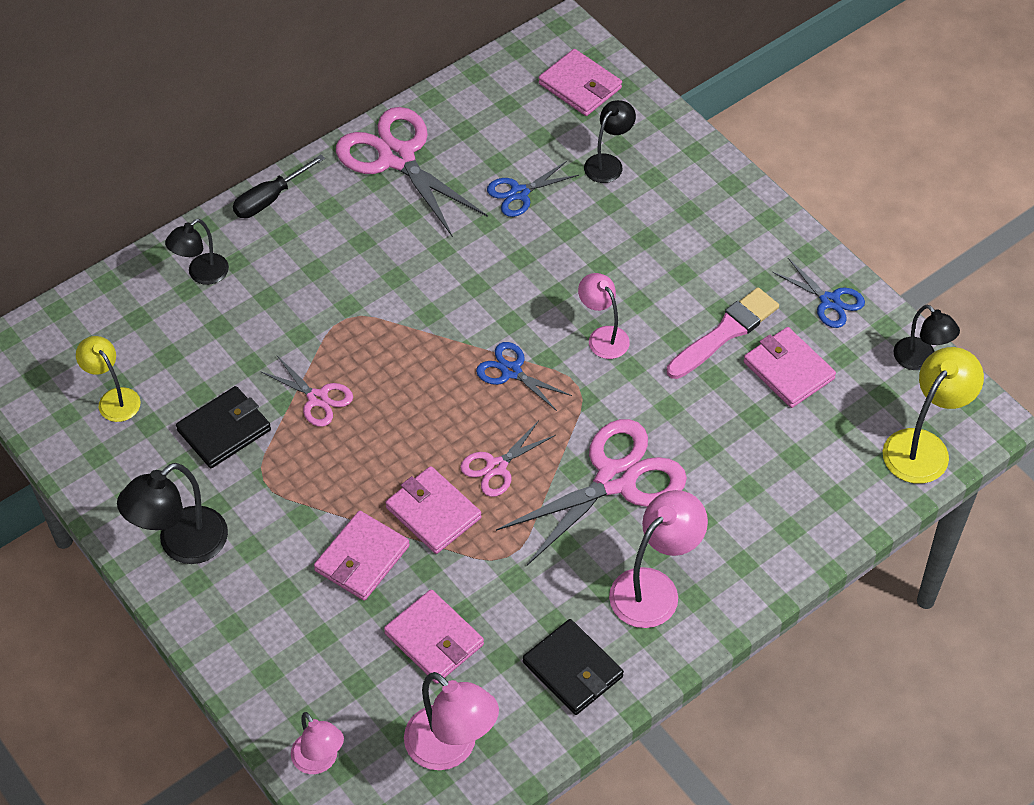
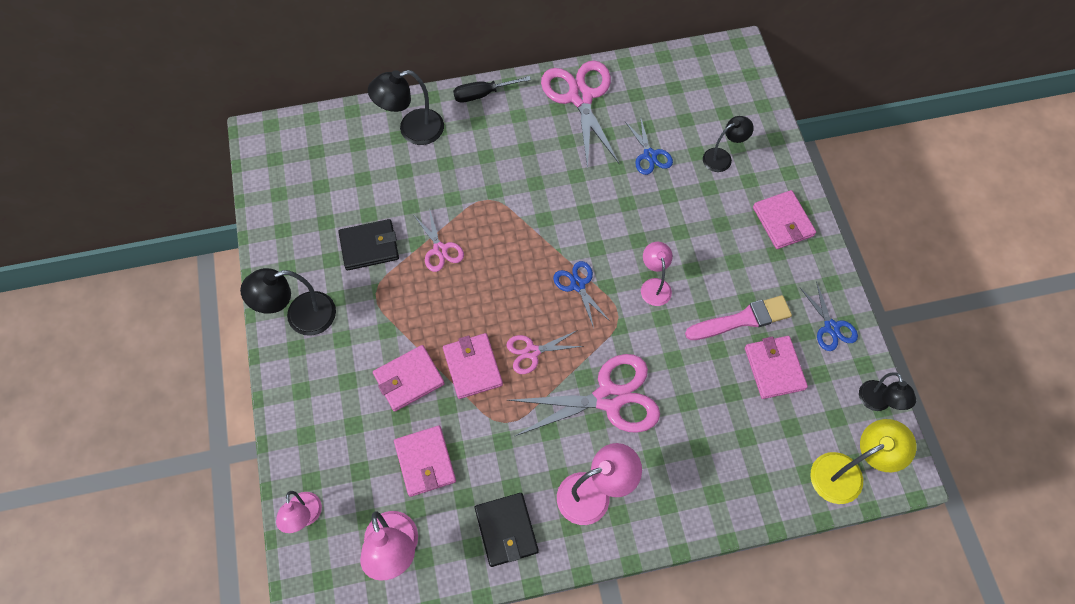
camera: 25 degrees right, 10 degrees up
yellow lamp [76,336,141,422] -> none
black lamp [165,219,229,285] -> black lamp [368,70,444,145], size x1.55
blue scissors [487,161,579,217] -> blue scissors turned 105 degrees counterclockwise [626,116,673,175]
pink wallet [539,49,622,116] -> pink wallet moved to [753,190,816,249]

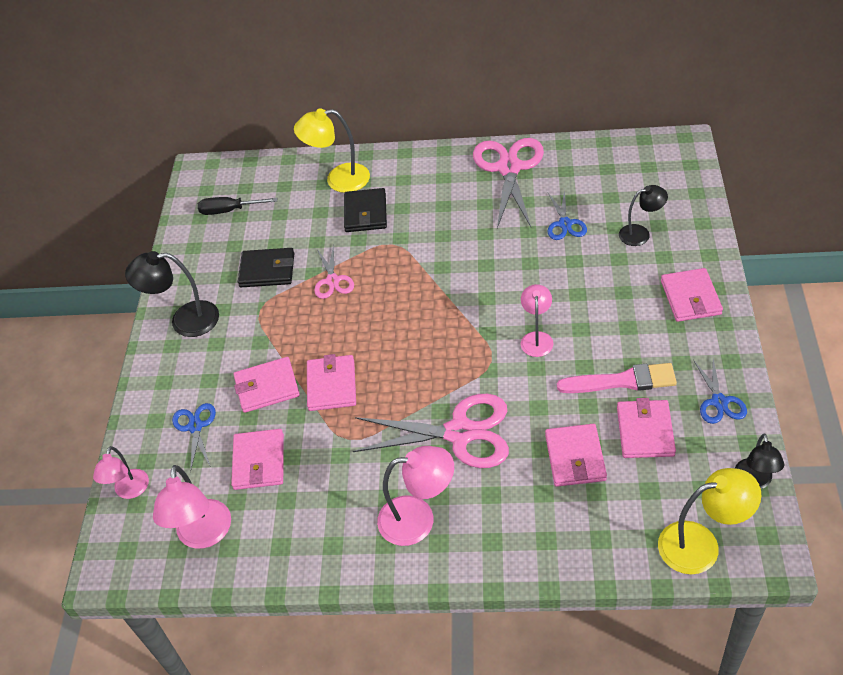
camera: 20 degrees right, 15 degrees down
black lamp [368,70,444,145] -> yellow lamp [294,108,370,193]
black screwdriver [453,76,531,103] -> black screwdriver moved to [198,197,277,215]
black wallet [475,493,539,567] -> black wallet moved to [344,188,387,232]
pink scissors [507,330,584,374] -> none
blue scissors [553,261,610,328] -> blue scissors moved to [172,403,216,472]
none -> pink wallet [545,424,607,487]

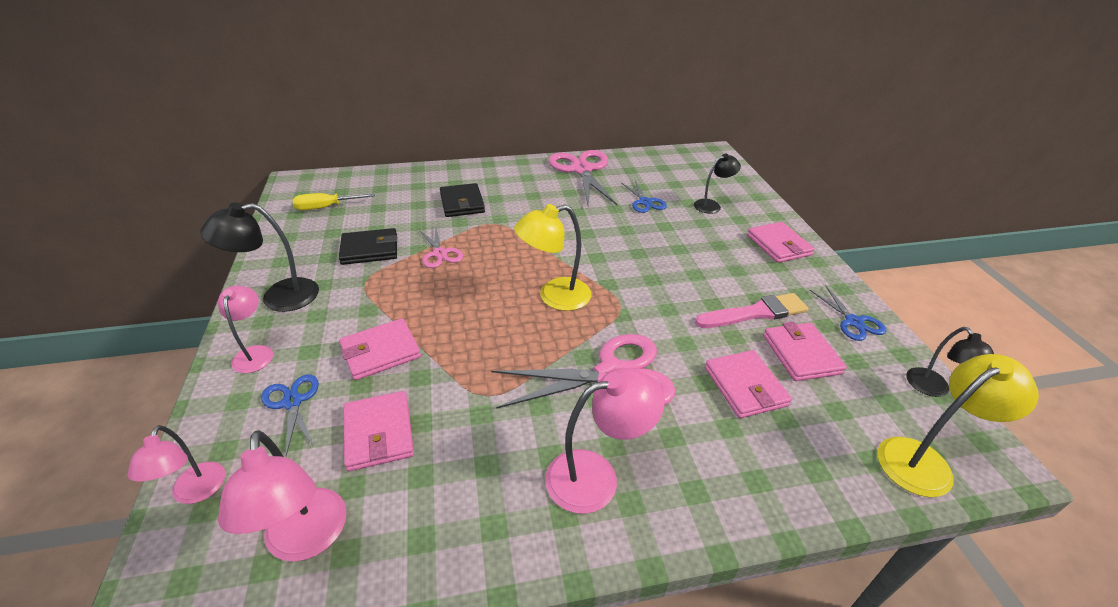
camera: 20 degrees left, 10 degrees down
black screwdriver [198,197,277,215] -> yellow screwdriver [292,193,375,210]
yellow lamp [294,108,370,193] -> yellow lamp moved to [514,204,591,311]
pink wallet [307,354,356,411] -> none
pink lamp [521,284,554,357] -> pink lamp moved to [218,286,273,373]

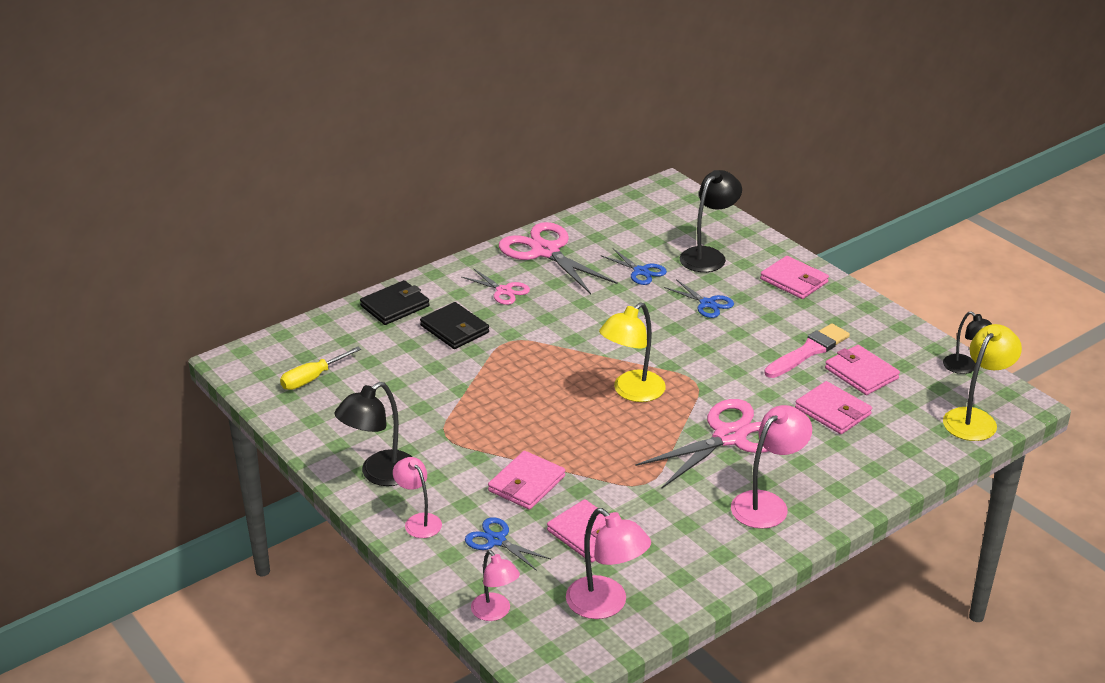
camera: 25 degrees left, 5 degrees down
black wallet [339,228,397,265] -> black wallet moved to [360,280,430,325]
pink scissors [419,228,463,268] -> pink scissors moved to [462,268,530,305]
black lamp [694,154,741,214] -> black lamp [679,170,742,272], size x1.55
blue scissors [810,285,886,341] -> blue scissors moved to [664,279,734,318]

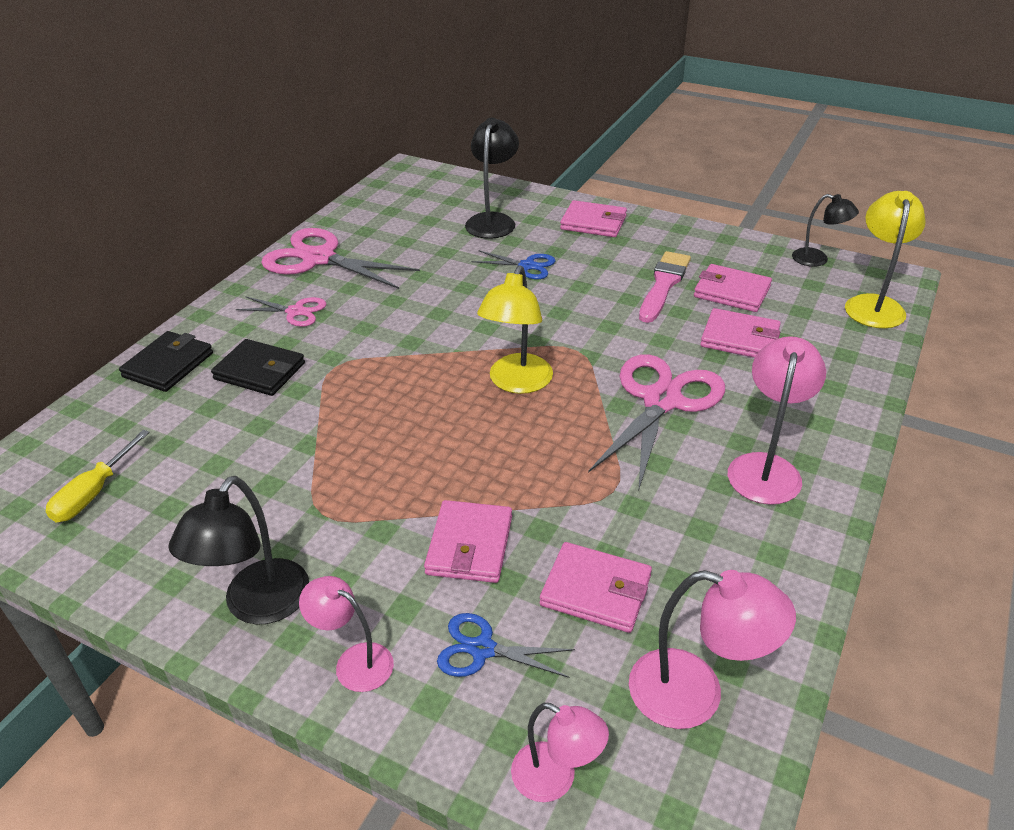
camera: 25 degrees left, 5 degrees up
blue scissors [600,248,667,285] -> none

